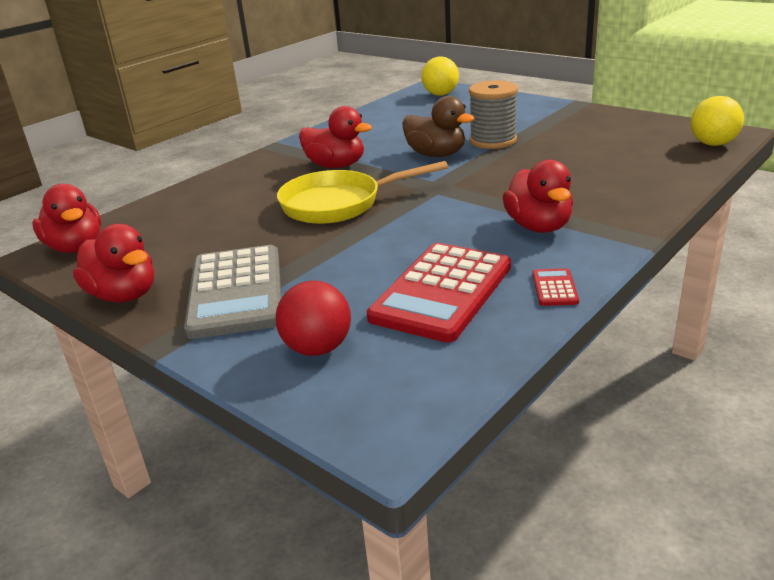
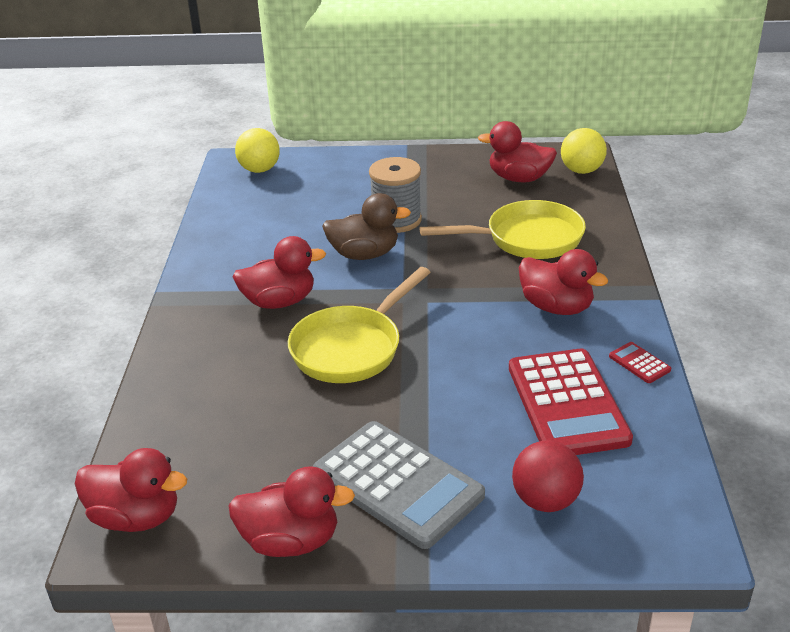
camera: 40 degrees left, 5 degrees up
none -> yellow pan [420,200,586,259]
none -> red duck [478,121,557,182]

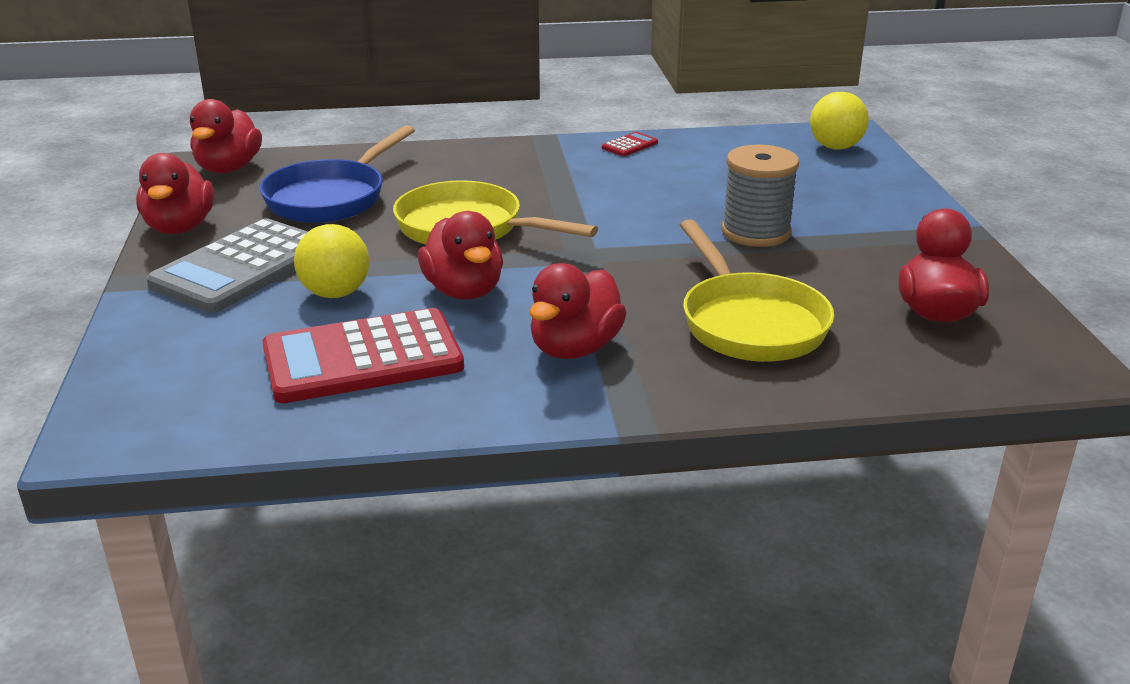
camera: 80 degrees right, 5 degrees down
red duck [233,236,326,309] -> red duck moved to [418,211,503,300]
brown duck [322,193,411,260] -> none
red ball [512,440,584,512] -> none
yellow ball [561,128,607,174] -> yellow ball moved to [294,224,370,298]
red calculator [609,342,671,383] -> red calculator moved to [602,132,658,156]
none -> blue pan [260,125,415,223]

